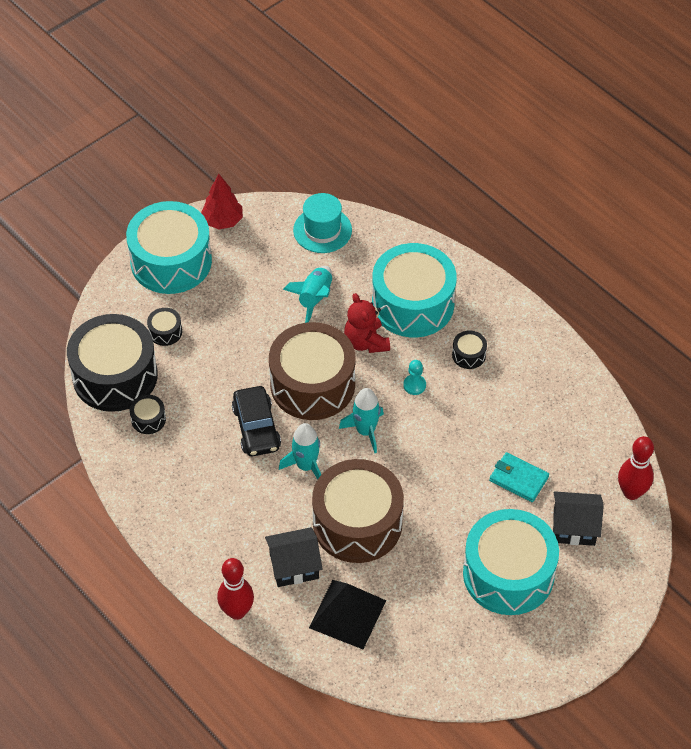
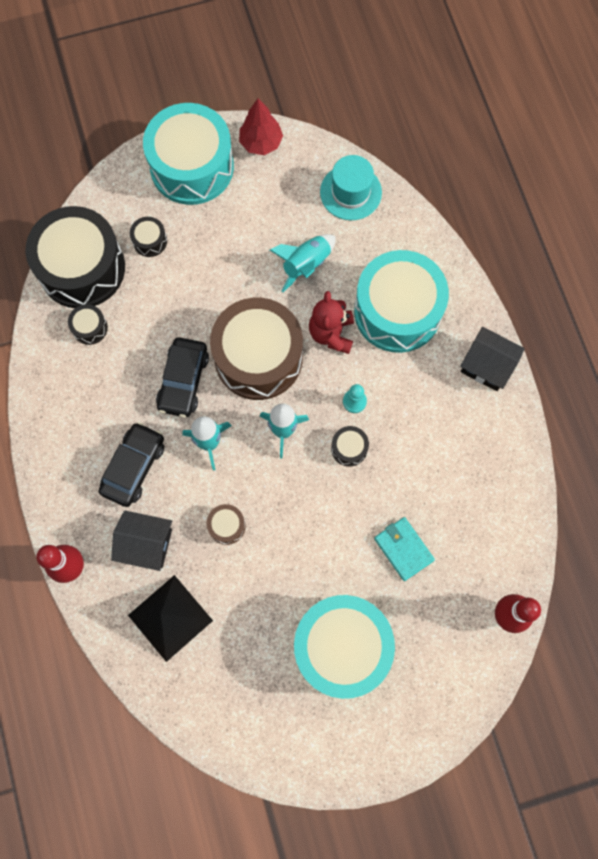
camera: 25 degrees right, 20 degrees up
brown drum [312,459,404,563] -> brown drum [206,504,246,545], size x0.40
black drum [452,331,487,369] -> black drum moved to [331,426,369,466]
black house [553,491,604,546] -> black house moved to [460,327,525,391]
none -> black car [99,422,164,507]

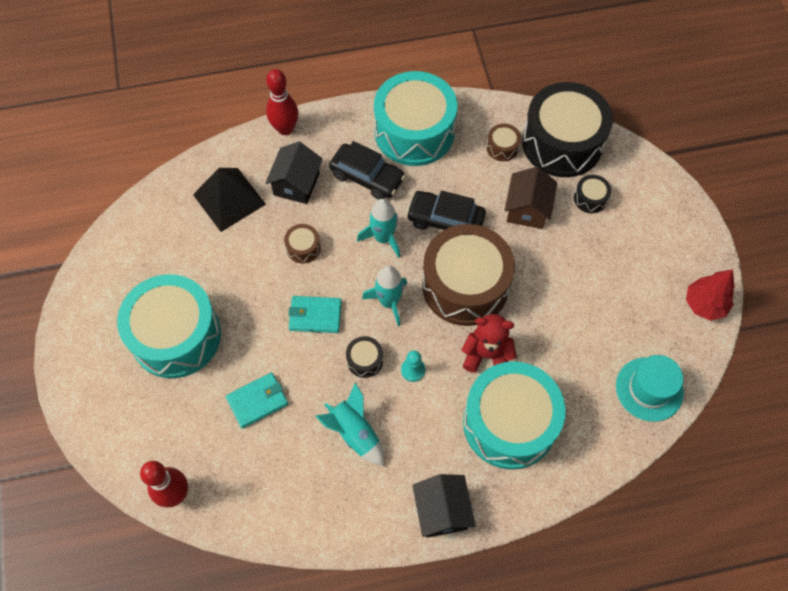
camera: 95 degrees right, 10 degrees down
black drum [68,304,108,345] -> brown drum [486,124,521,161]
turquoise drum [143,103,234,205] -> turquoise drum moved to [374,71,457,166]
turquoise rocket [270,234,336,292] -> turquoise rocket moved to [315,383,385,467]
black house [460,327,525,391] -> black house turned 45 degrees counterclockwise [412,474,476,538]
none -> turquoise wallet [288,296,342,333]
none -> brown house [505,167,557,229]

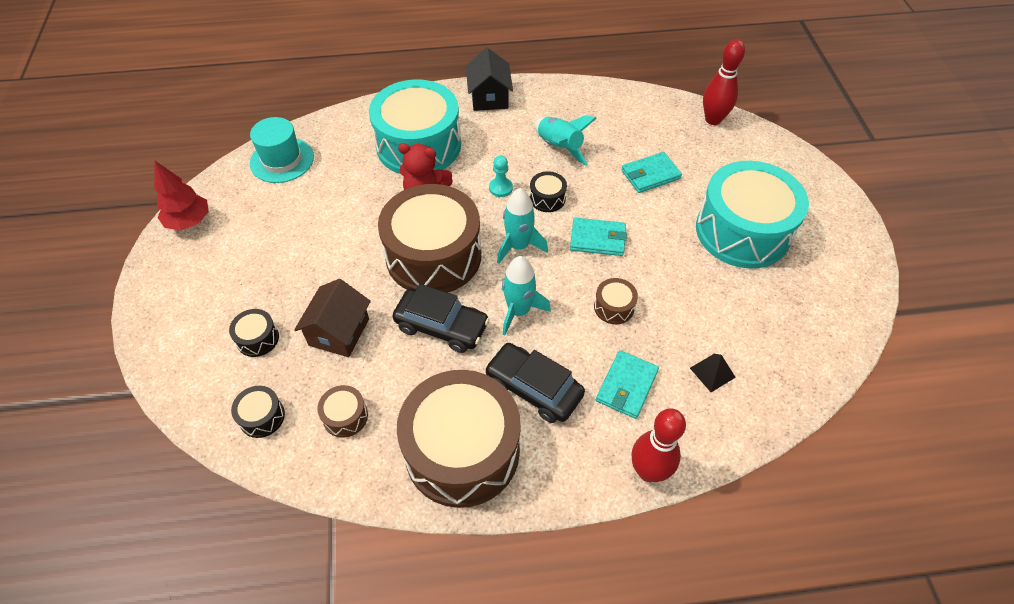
camera: 175 degrees left, 10 degrees down
black pyramid [193,168,266,232] -> black pyramid [690,354,736,392], size x0.47
black house [265,142,323,204] -> turquoise wallet [596,350,659,419]
turquoise drum [374,71,457,166] -> brown drum [397,370,521,508]
black drum [522,82,613,177] -> black drum [231,386,285,438], size x0.40

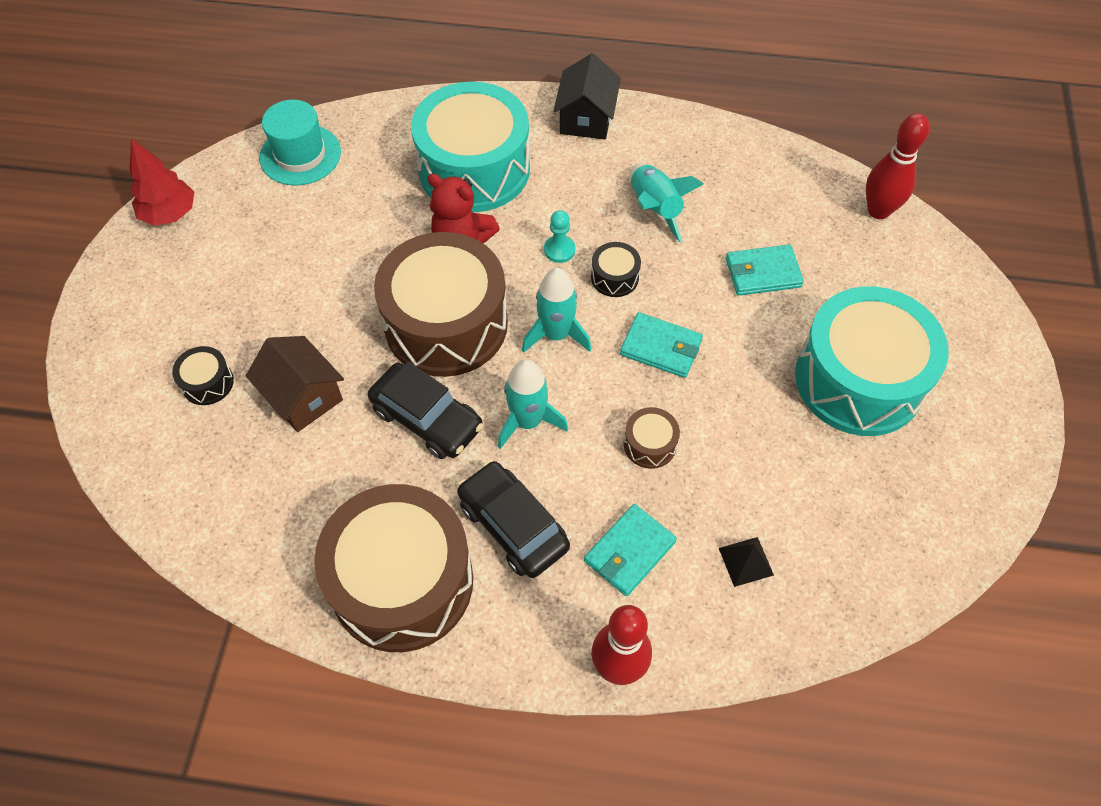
camera: 15 degrees right, 5 degrees up
black drum [231,386,285,438] -> none
brown house [294,279,371,357] -> brown house turned 75 degrees counterclockwise [246,336,344,432]
brown drum [317,385,368,438] -> none

